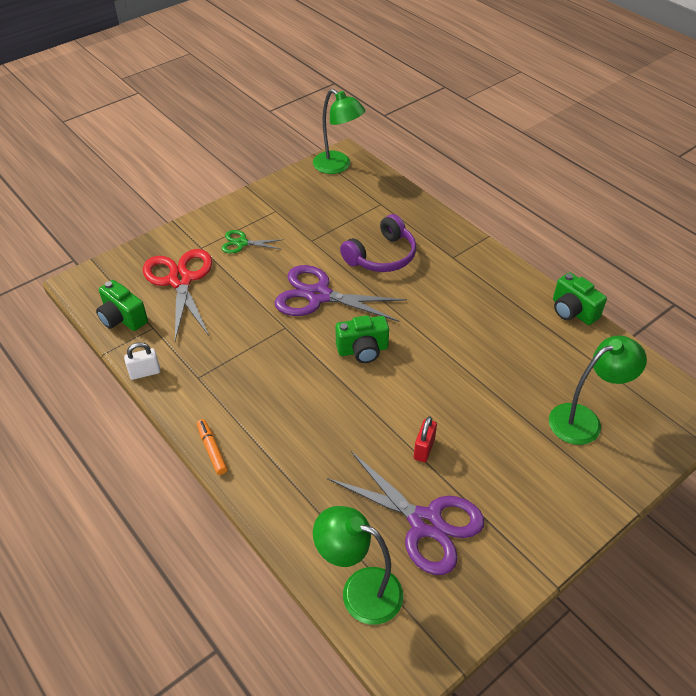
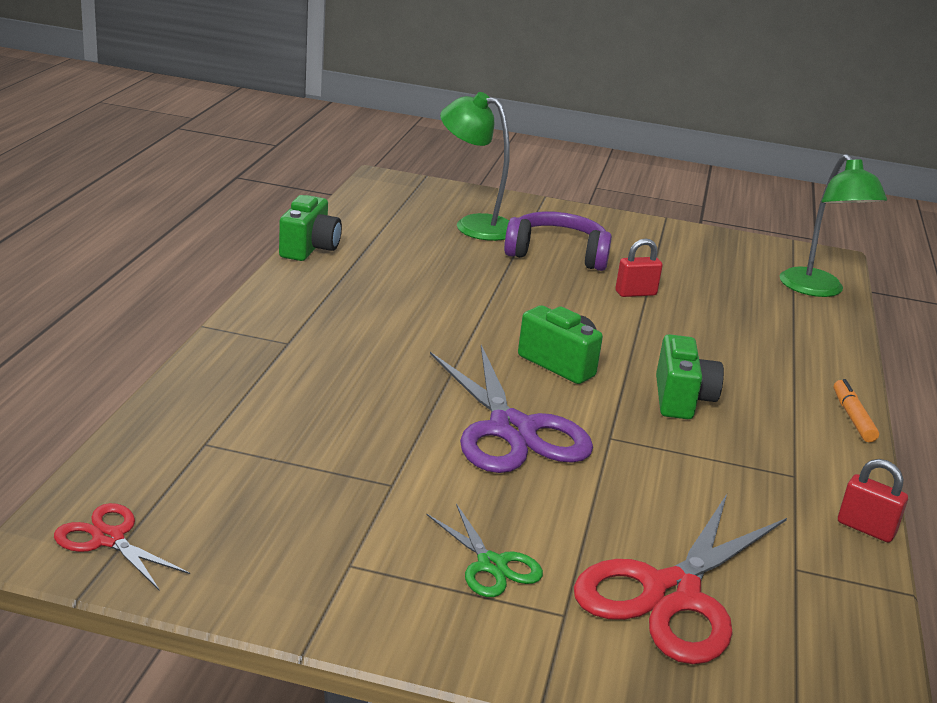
camera: 130 degrees left, 20 degrees down
green camera [96,280,148,331] -> green camera moved to [656,334,724,419]
white padlock [124,342,160,380] -> red padlock [838,459,908,543]
orange marker [197,419,227,475] -> orange marker turned 150 degrees clockwise [834,379,879,442]
green lamp [313,89,365,174] -> red scissors [54,503,190,591]
purple scissors [327,451,484,575] -> none
purple headphones [340,214,416,272] -> purple headphones moved to [504,212,612,271]

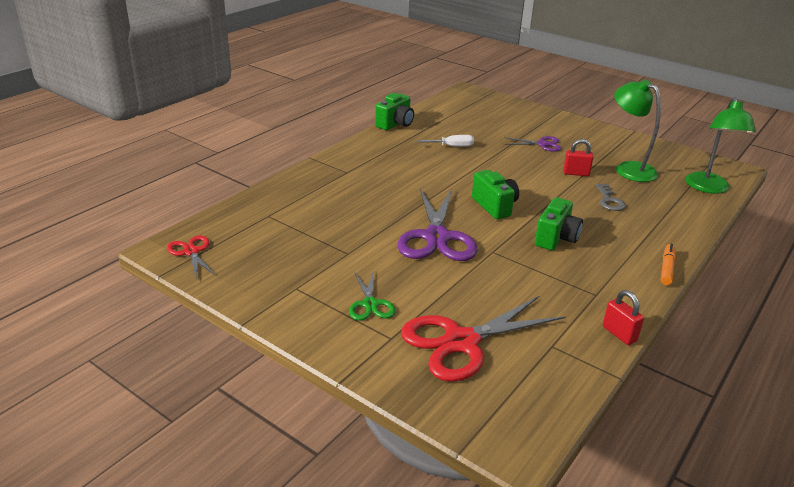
camera: 25 degrees right, 5 degrees up
green lamp [440,92,510,241] -> green lamp moved to [614,79,661,182]
purple headphones [504,212,612,271] -> purple scissors [504,136,561,152]
none -> white screwdriver [417,135,474,147]
none -> grey key [596,184,626,211]

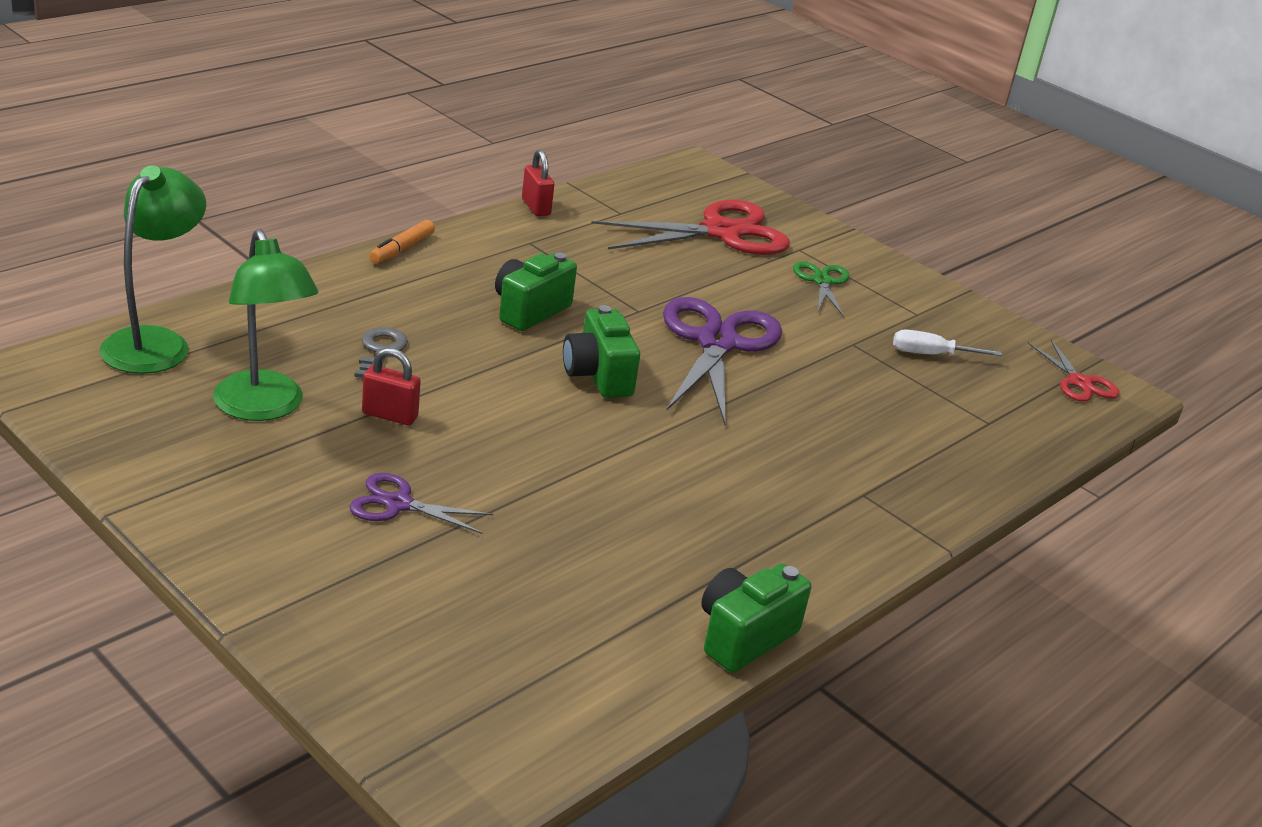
camera: 175 degrees left, 0 degrees up
white screwdriver [417,135,474,147] -> white screwdriver moved to [893,330,1002,356]

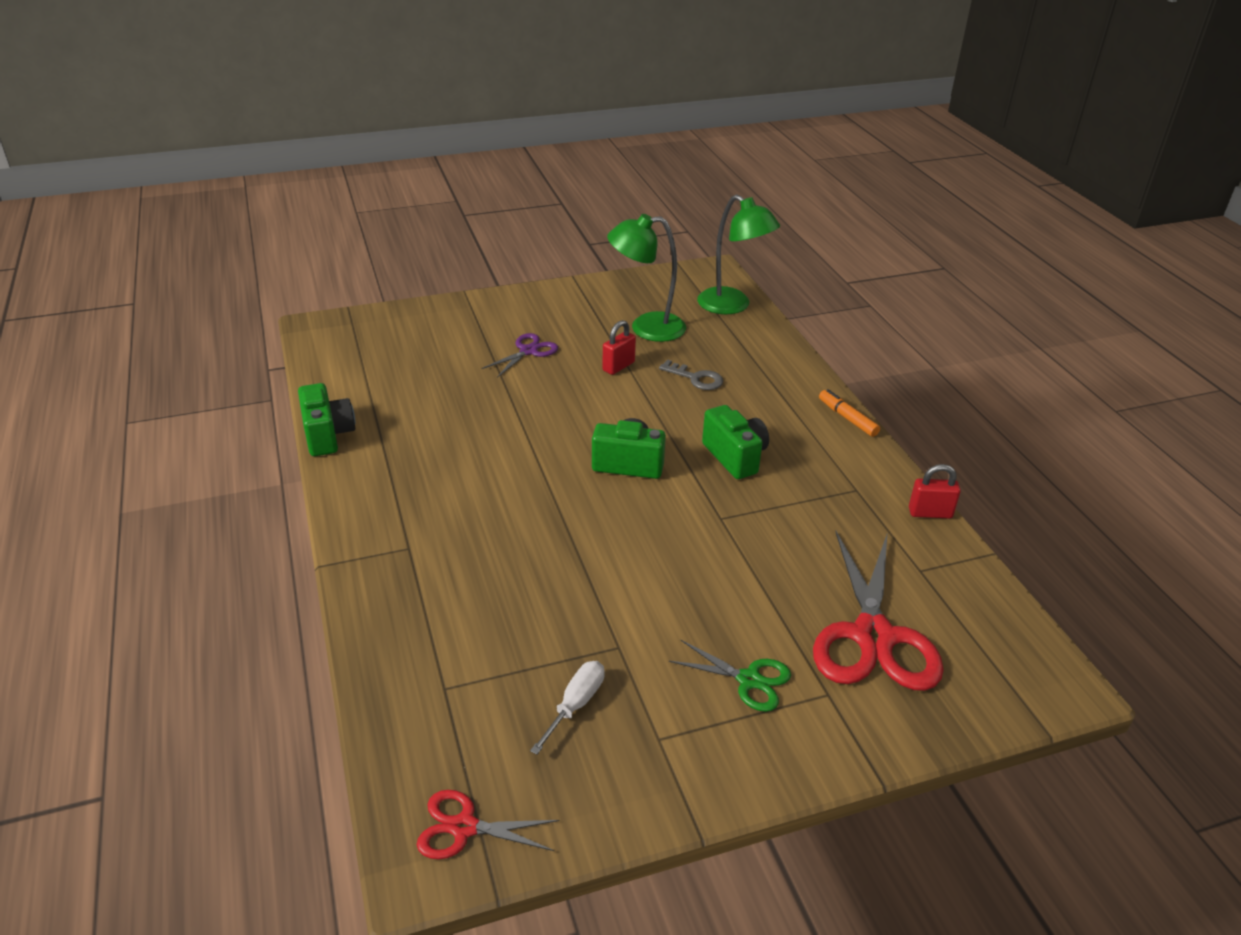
camera: 120 degrees right, 5 degrees up
purple scissors [663,297,782,425] -> none

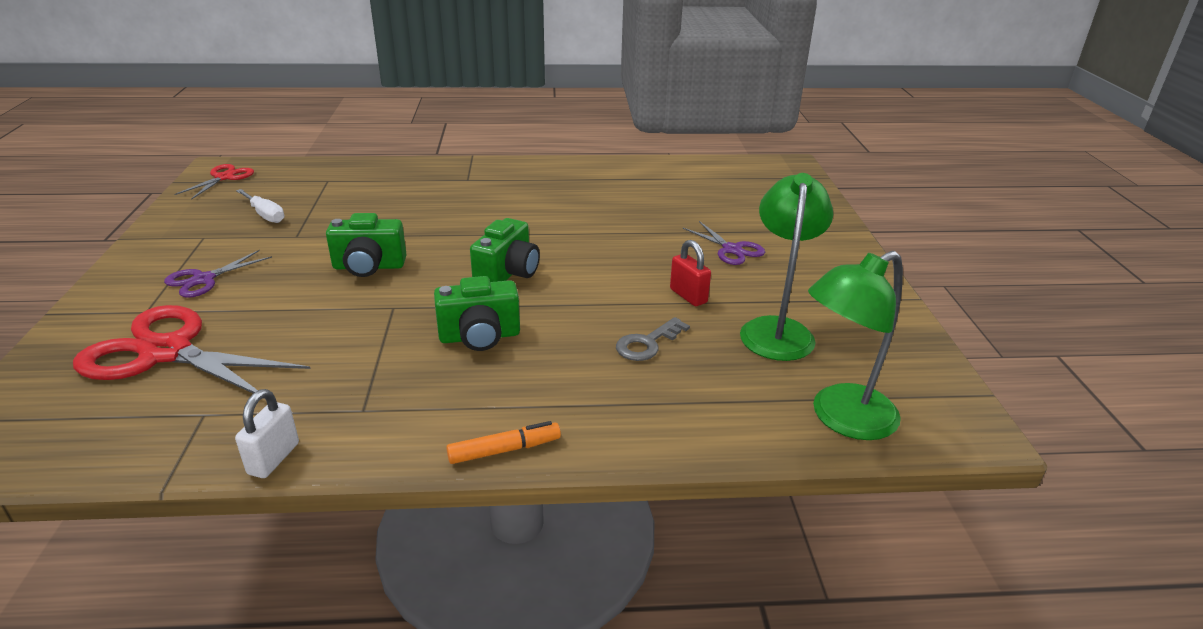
camera: 105 degrees right, 5 degrees down
green camera [298,383,355,456] -> green camera moved to [326,213,407,277]
green scissors [669,640,791,712] -> purple scissors [164,250,272,298]
red padlock [909,464,961,519] -> white padlock [235,389,299,478]

